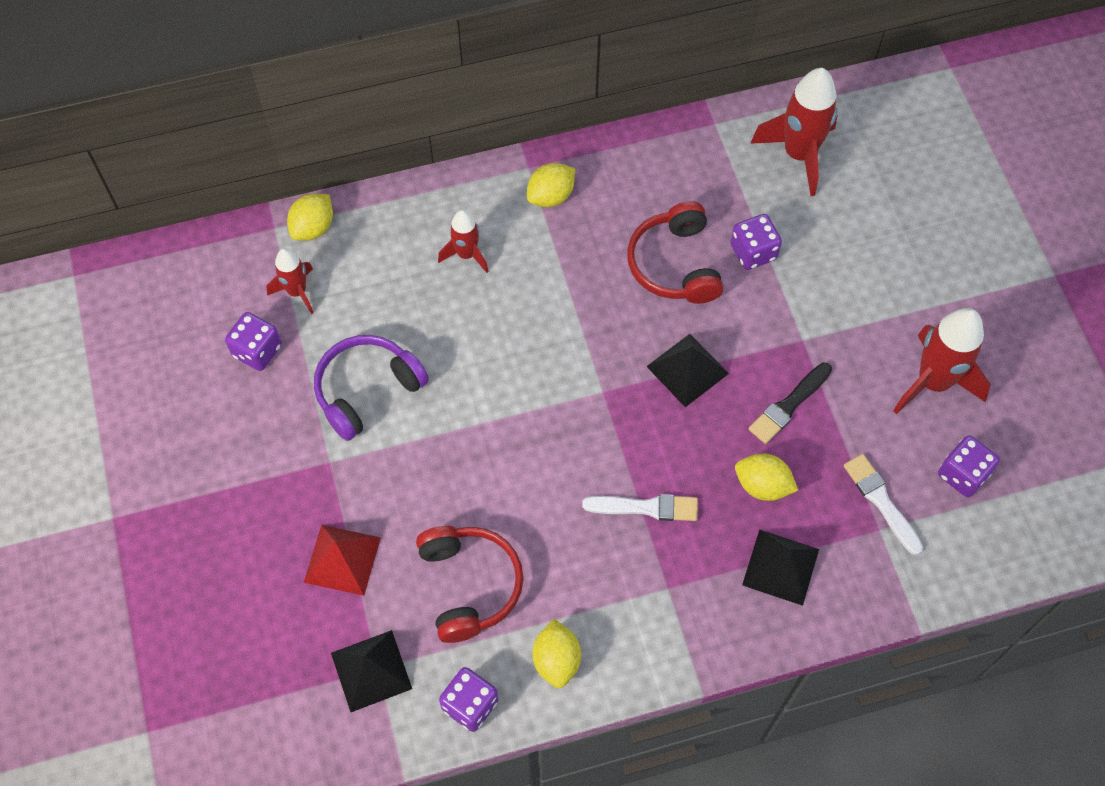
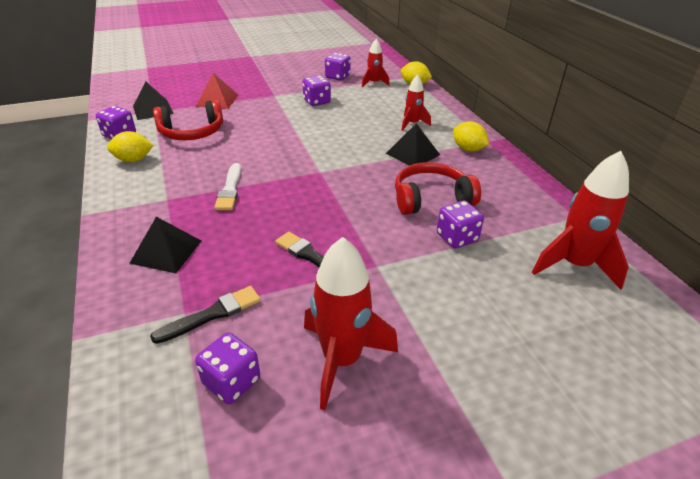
camera: 85 degrees right, 25 degrees down
purple headphones [314,335,429,441] -> purple dice [302,75,331,106]
black pyramid [646,334,729,407] -> black pyramid moved to [386,123,440,166]
yellow lemon [735,453,798,501] -> none
white brush [844,454,923,555] -> black brush [150,286,261,344]

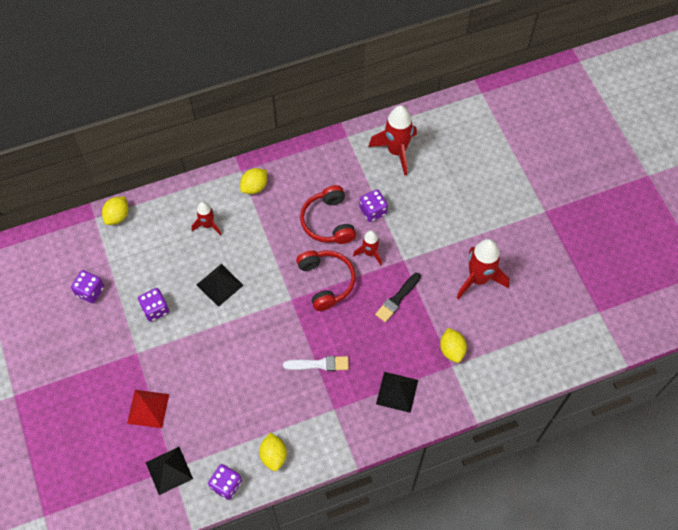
camera: 90 degrees left, 25 degrees up
black brush [150,286,261,344] -> yellow lemon [440,328,467,363]
red headphones [153,100,223,140] -> red headphones moved to [296,250,356,311]
purple dice [195,332,260,404] -> none
red rocket [362,39,390,88] -> red rocket moved to [353,230,382,265]
black pyramid [386,123,440,166] -> black pyramid moved to [197,264,243,307]

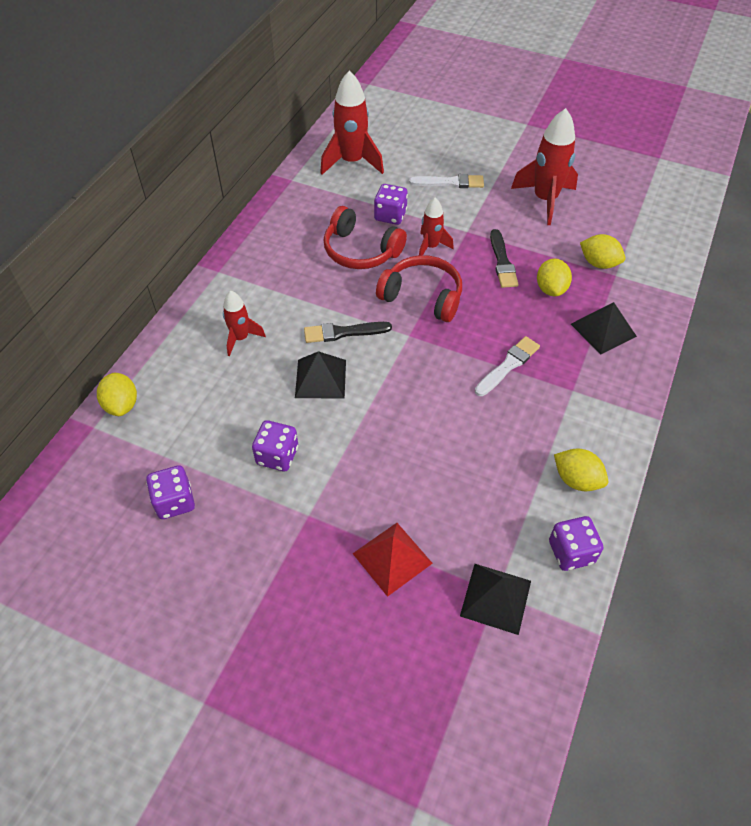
camera: 45 degrees left, 10 degrees down
yellow lemon [240,168,267,194] -> yellow lemon moved to [537,258,572,296]
none -> black brush [304,322,392,343]
none -> white brush [409,174,484,188]

